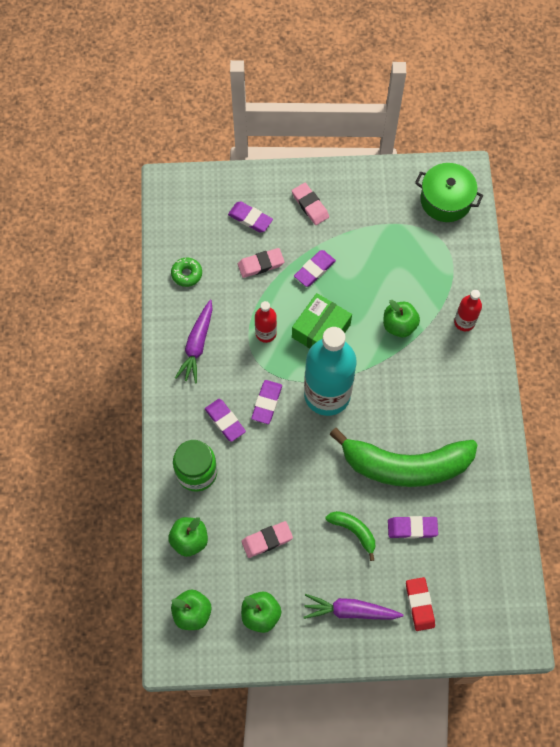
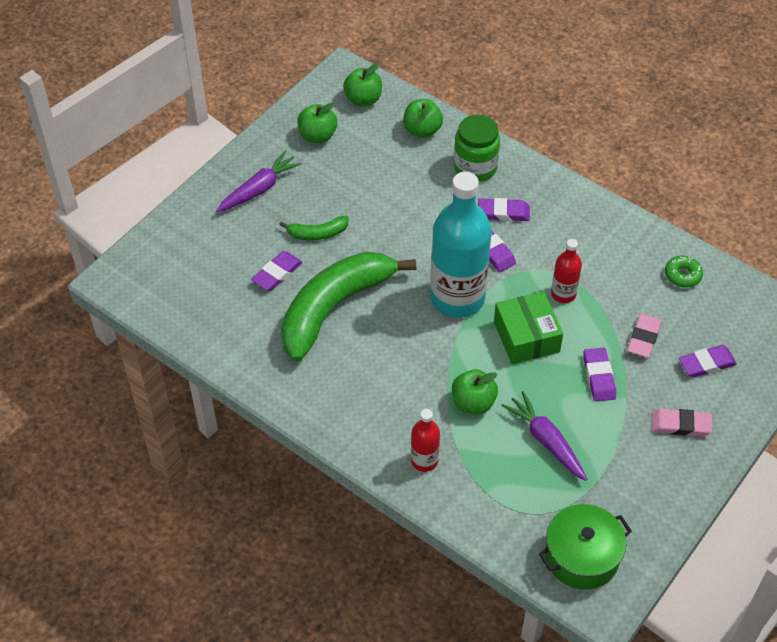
camera: 130 degrees right, 15 degrees down
purple carrot [175,300,213,384] -> purple carrot moved to [501,391,587,481]
pink eraser [241,521,293,558] -> none
red eraser [406,577,435,631] -> none

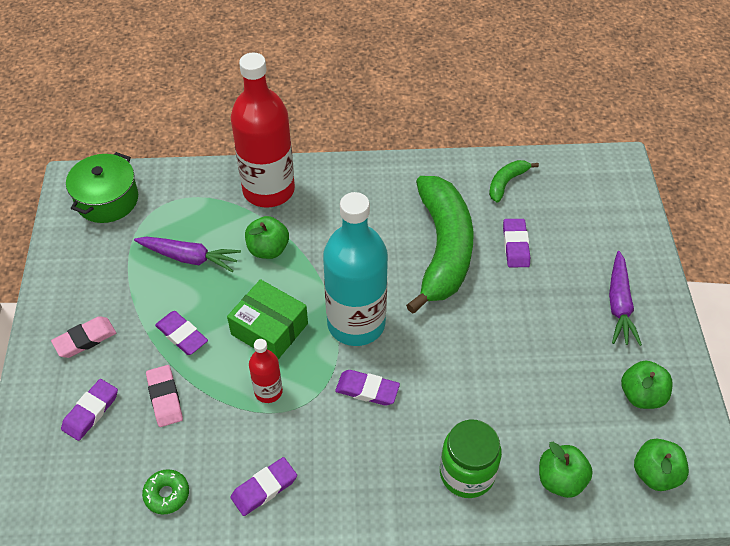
camera: 140 degrees right, 0 degrees up
green banana [279,216,349,240] -> green banana moved to [489,160,539,203]
red bottle [411,409,440,472] -> red bottle [231,52,295,208], size x2.16
purple eraser [478,198,530,221] -> purple eraser moved to [230,457,297,516]

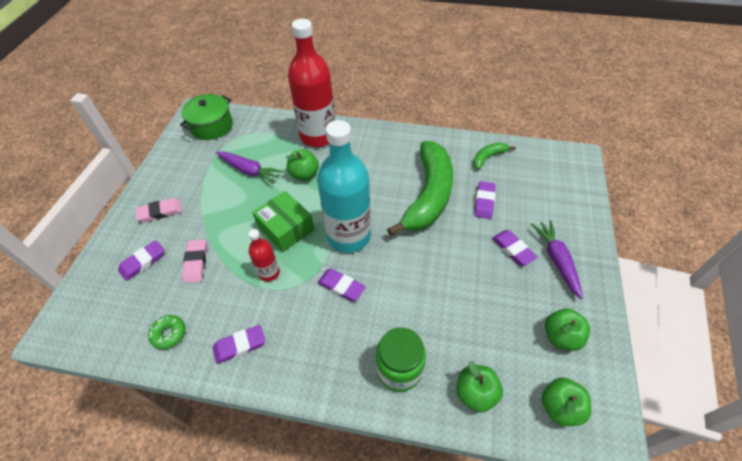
camera: 15 degrees right, 0 degrees up
purple eraser [155,311,208,355] -> purple eraser moved to [492,230,538,266]
purple carrot [609,251,642,346] -> purple carrot turned 150 degrees clockwise [531,220,583,299]

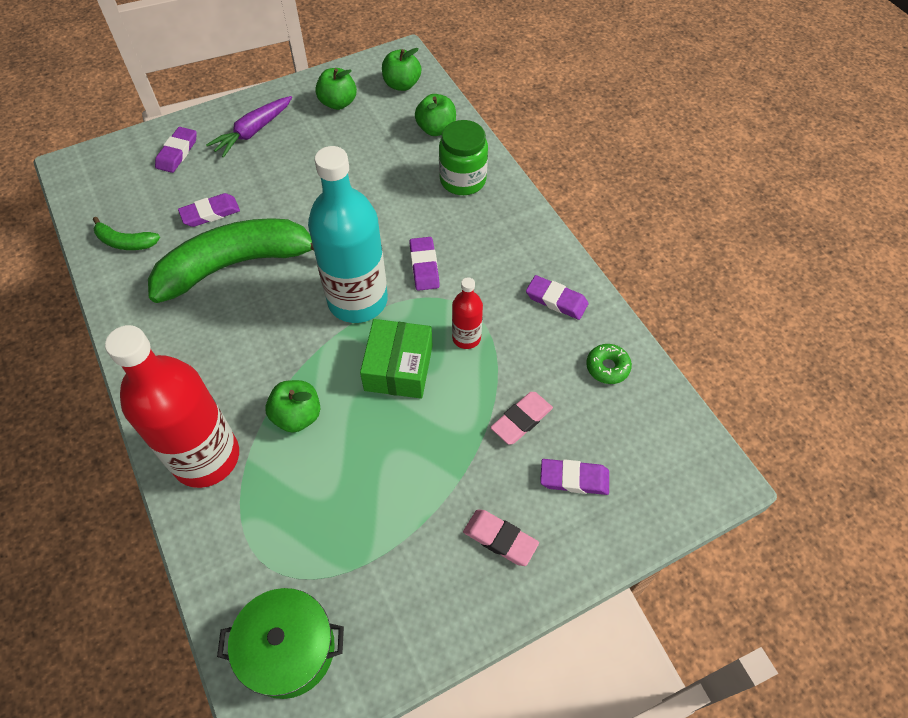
camera: 130 degrees left, 5 degrees up
purple carrot [216,151,284,185] -> none
purple eraser [492,230,538,266] -> purple eraser moved to [155,127,197,173]

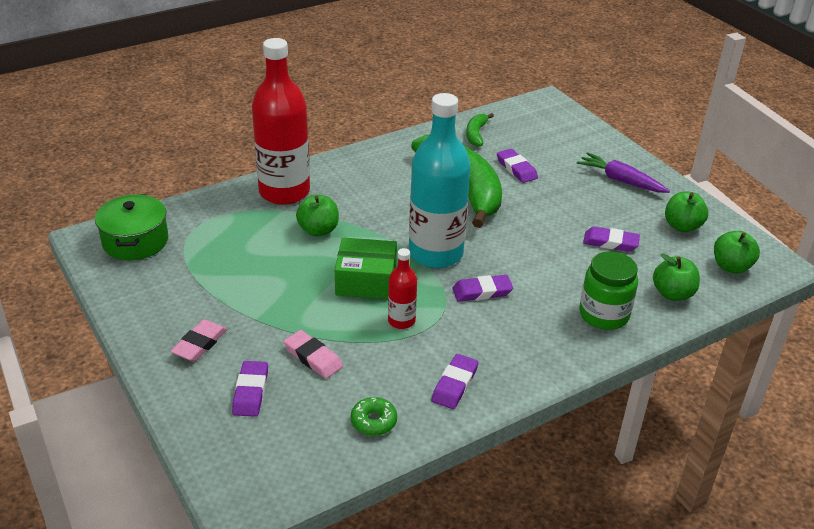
camera: 85 degrees right, 20 degrees down
purple eraser [155,127,197,173] -> purple eraser moved to [583,226,640,252]

